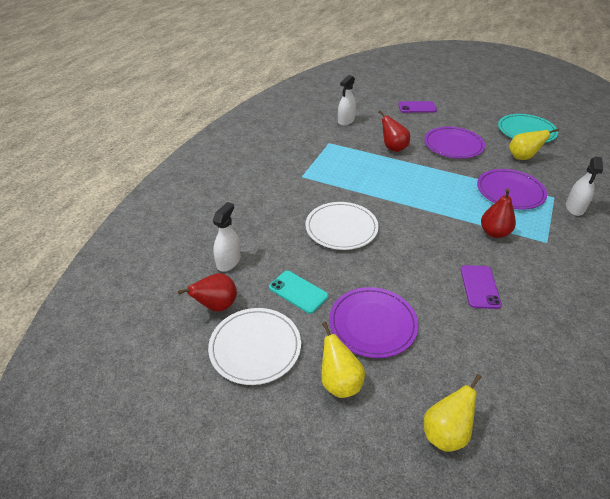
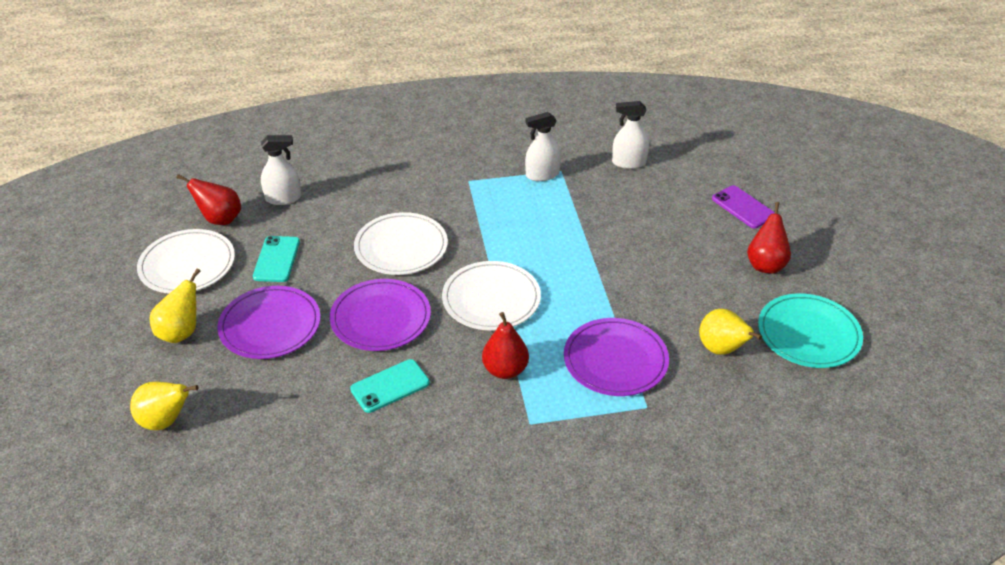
camera: 55 degrees right, 0 degrees up
red pear [378,110,410,152] -> red pear moved to [747,202,791,274]
purple plate [424,127,485,159] -> purple plate moved to [330,279,431,351]
purple phone [461,265,502,309] -> turquoise phone [350,359,430,413]
white spray bottle [566,156,603,216] -> white spray bottle moved to [525,112,561,181]
none -> white plate [442,261,541,330]

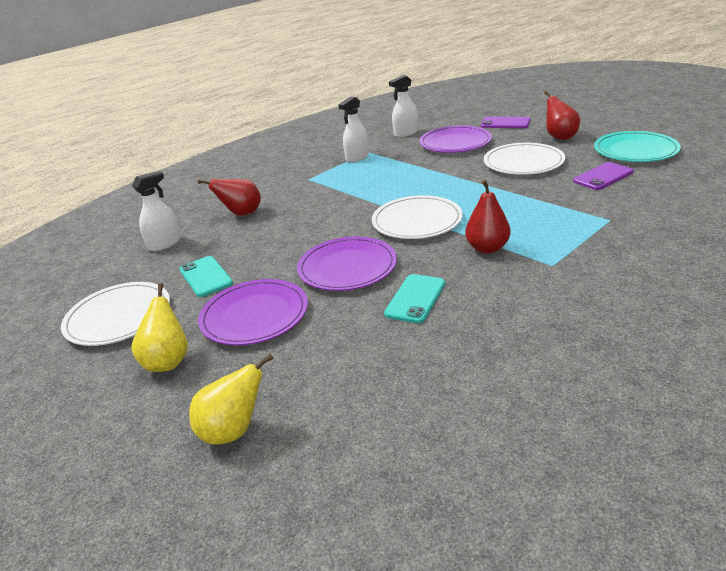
camera: 30 degrees left, 10 degrees down
red pear [177,174,241,225] -> red pear moved to [198,179,261,216]
white plate [354,212,448,275] -> white plate moved to [484,143,565,175]
purple plate [564,318,669,396] -> purple plate moved to [419,125,492,153]
yellow pear [699,309,762,354] -> purple phone [573,162,633,190]

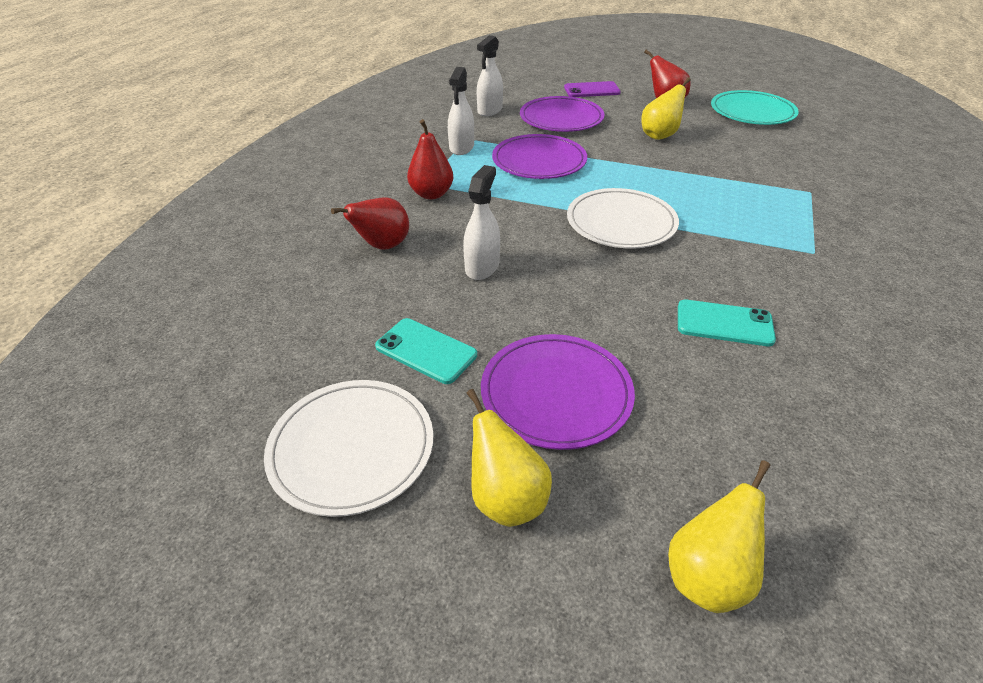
camera: 30 degrees left, 10 degrees up
white spray bottle [132,171,181,251] -> white spray bottle moved to [463,165,500,280]
purple plate [297,236,397,291] -> purple plate moved to [492,134,587,179]
turquoise phone [384,274,445,323] -> turquoise phone turned 75 degrees counterclockwise [678,299,776,346]
red pear [465,180,511,254] -> red pear moved to [407,119,453,199]
white plate [484,143,565,175] -> yellow pear [641,77,691,140]
purple phone [573,162,633,190] -> none

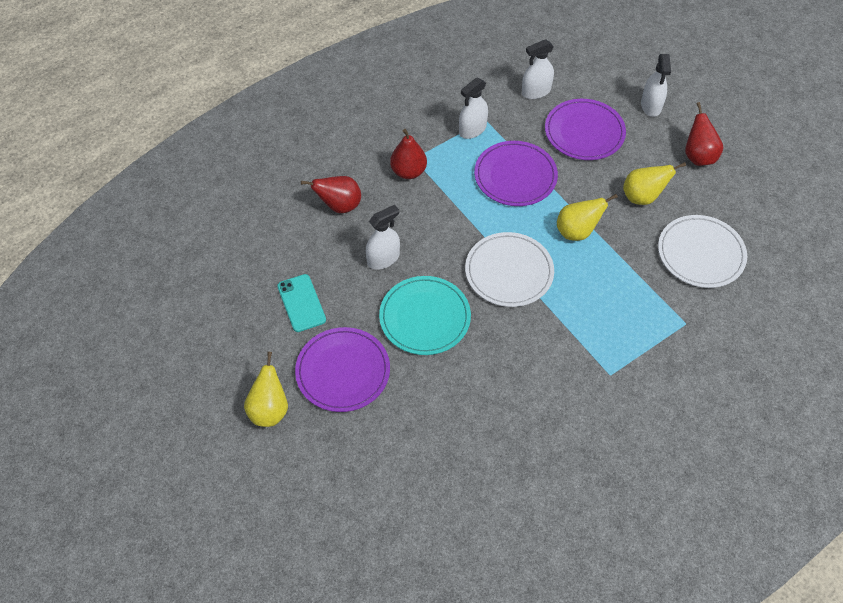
camera: 35 degrees right, 15 degrees up
white plate [264,380,433,517] -> white plate moved to [658,215,747,288]
purple phone [564,81,621,97] -> white spray bottle [641,54,671,117]
yellow pear [668,461,770,613] -> yellow pear moved to [557,194,618,241]
turquoise phone [678,299,776,346] -> none
turquoise plate [711,90,799,125] -> turquoise plate moved to [379,276,471,355]

